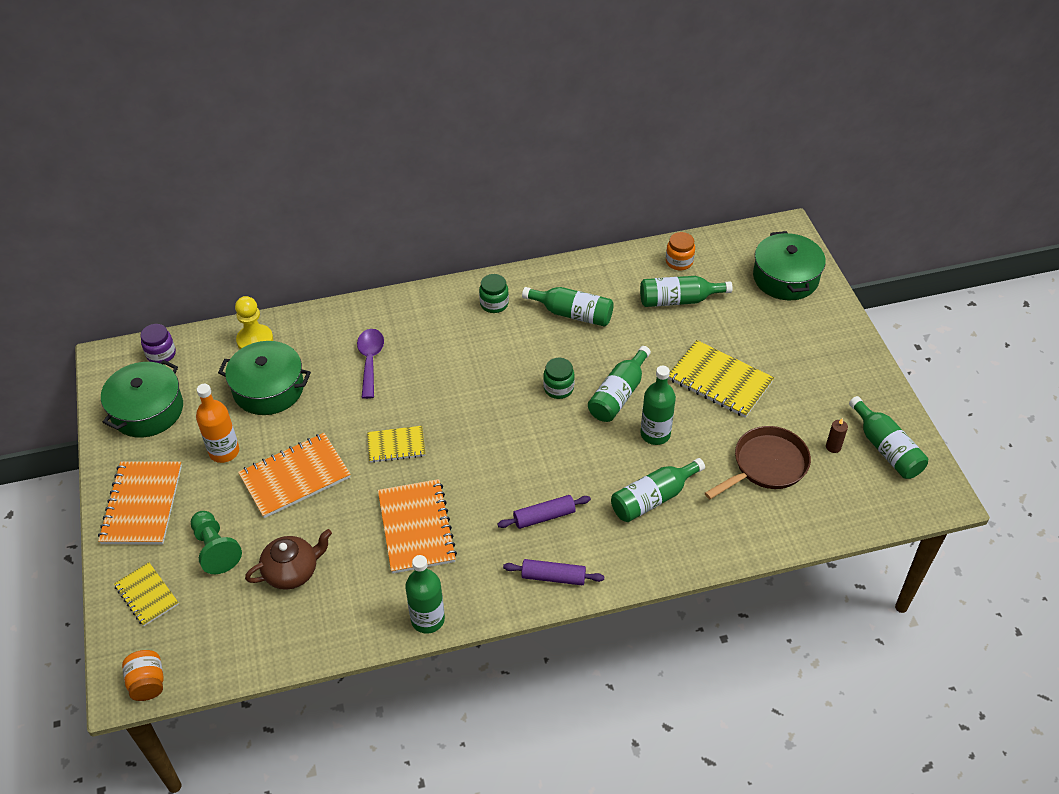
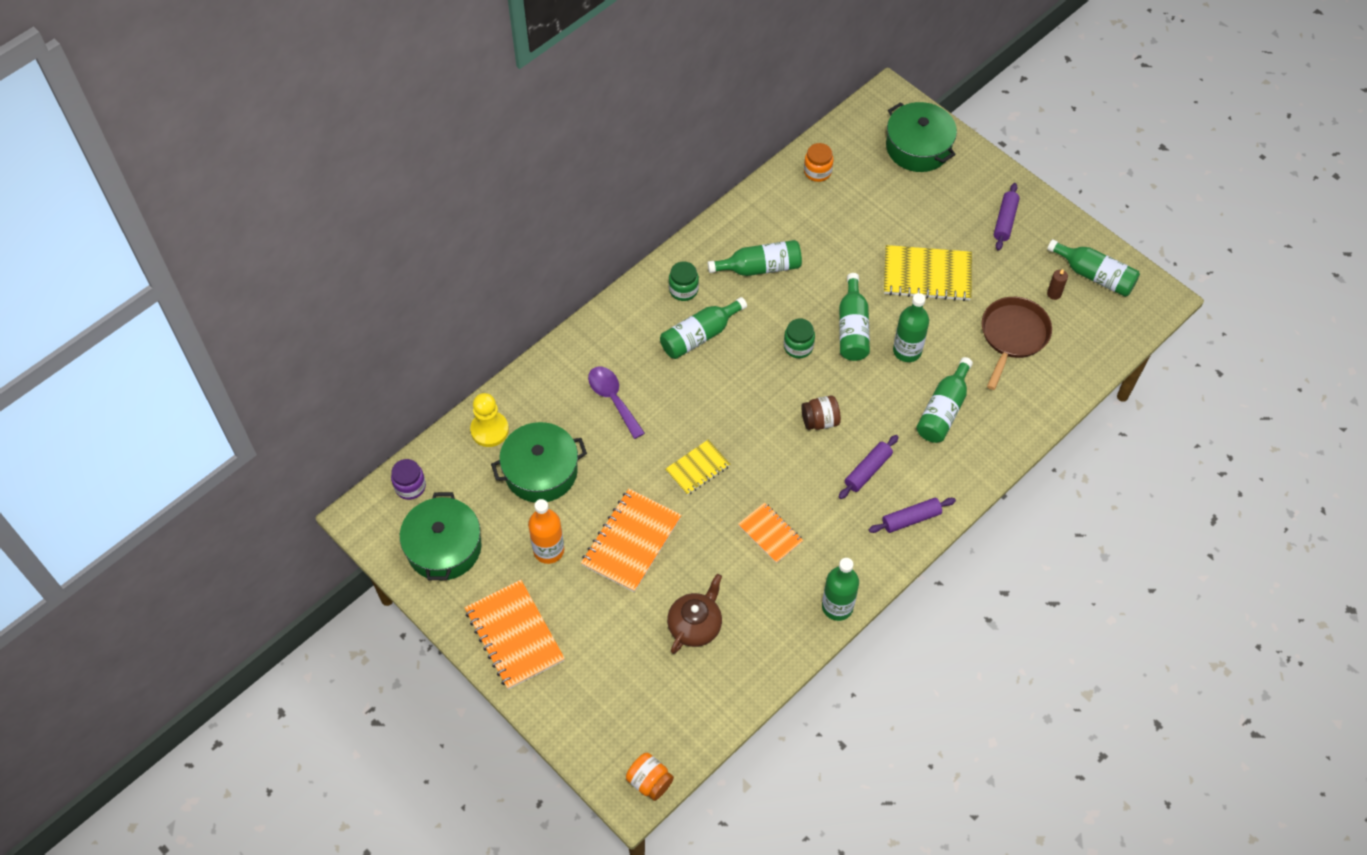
camera: 30 degrees left, 10 degrees up
yellow notebook [114,562,179,626] -> none
green pawn [191,511,242,574] -> none
orange notebook [378,479,457,574] -> orange notebook [738,502,803,564], size x0.60
green bottle [640,276,733,307] -> green bottle moved to [660,297,747,359]
none -> brown jar [801,396,841,430]
none -> purple rolling pin [994,183,1020,250]

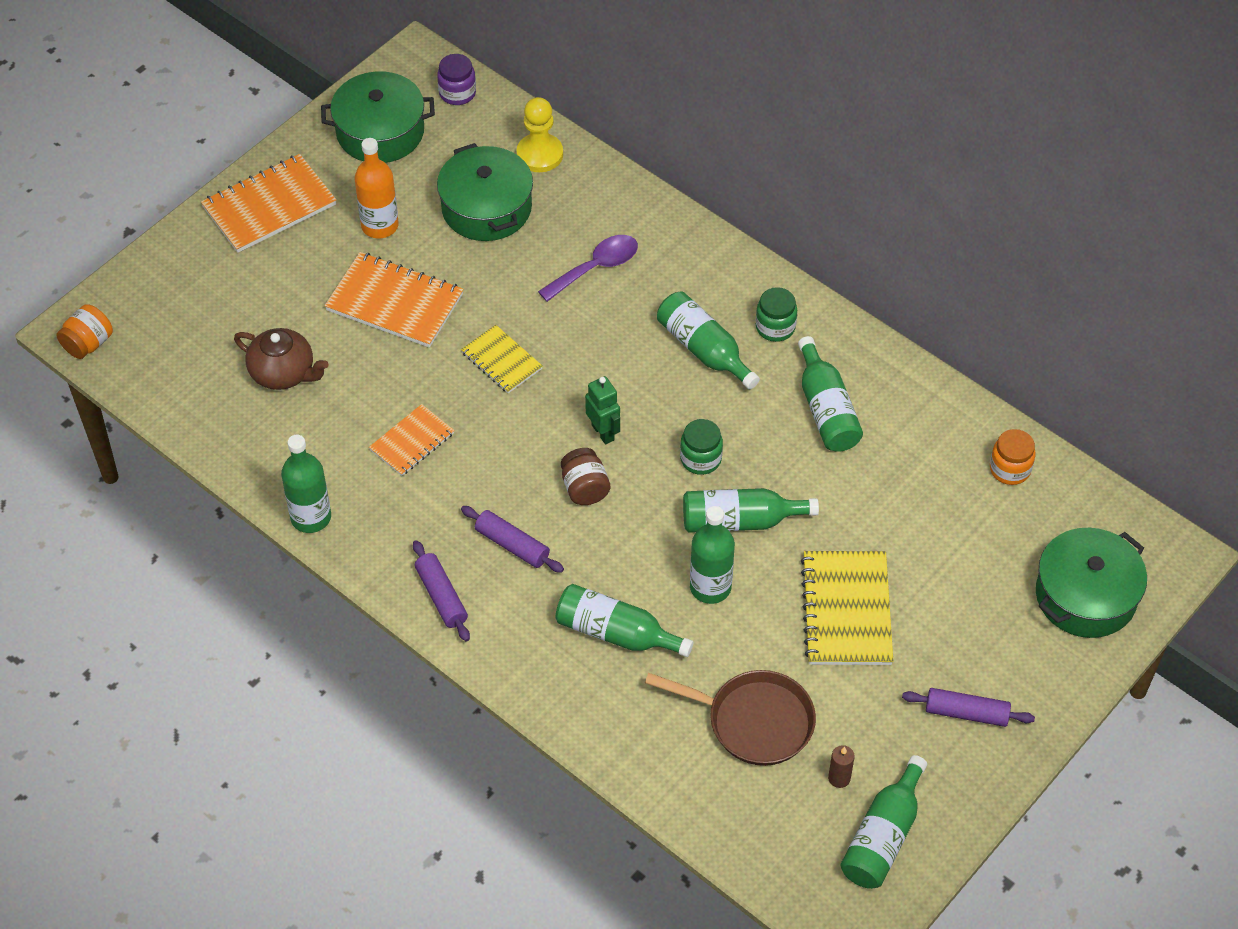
camera: 85 degrees right, 5 degrees down
none -> green robot [585,376,620,445]

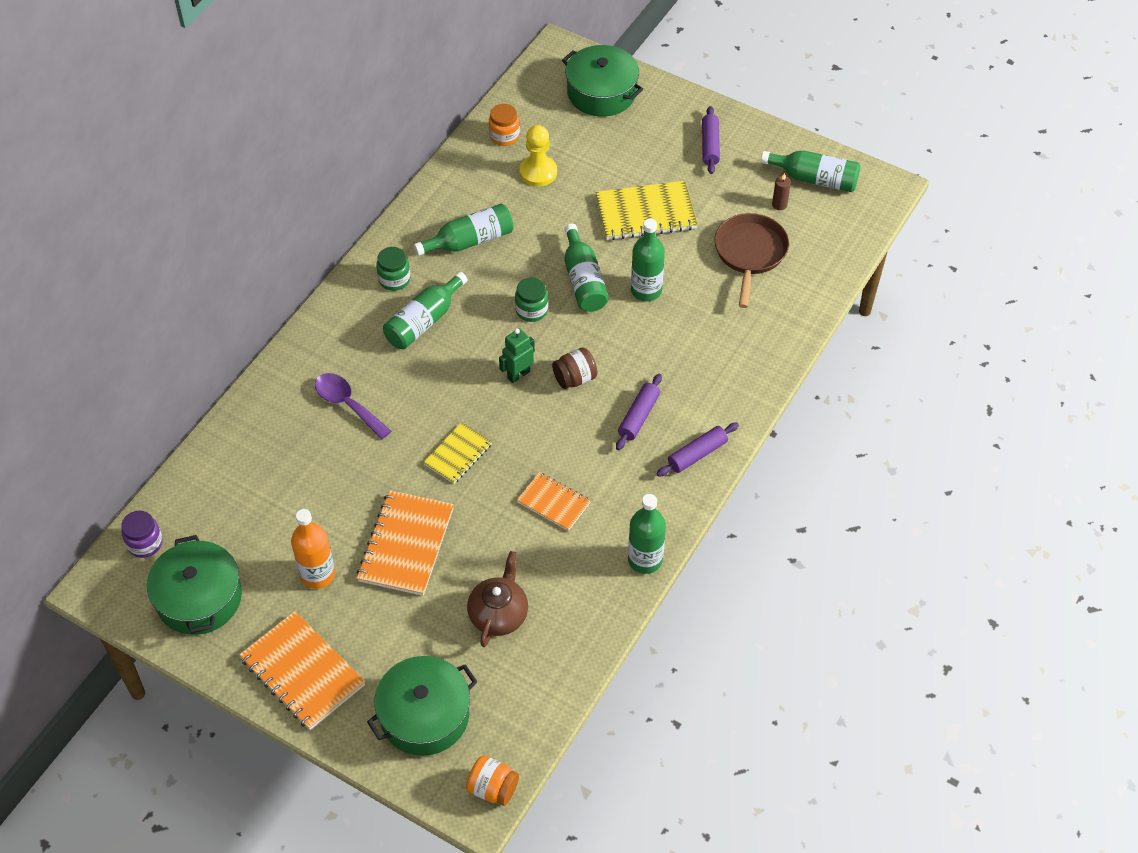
camera: 100 degrees left, 0 degrees up
green pot [437,143,533,241] -> green pot moved to [367,656,478,756]
yellow pawn [516,97,563,172] -> yellow pawn moved to [519,125,557,187]
green bottle [556,584,693,657] -> none

